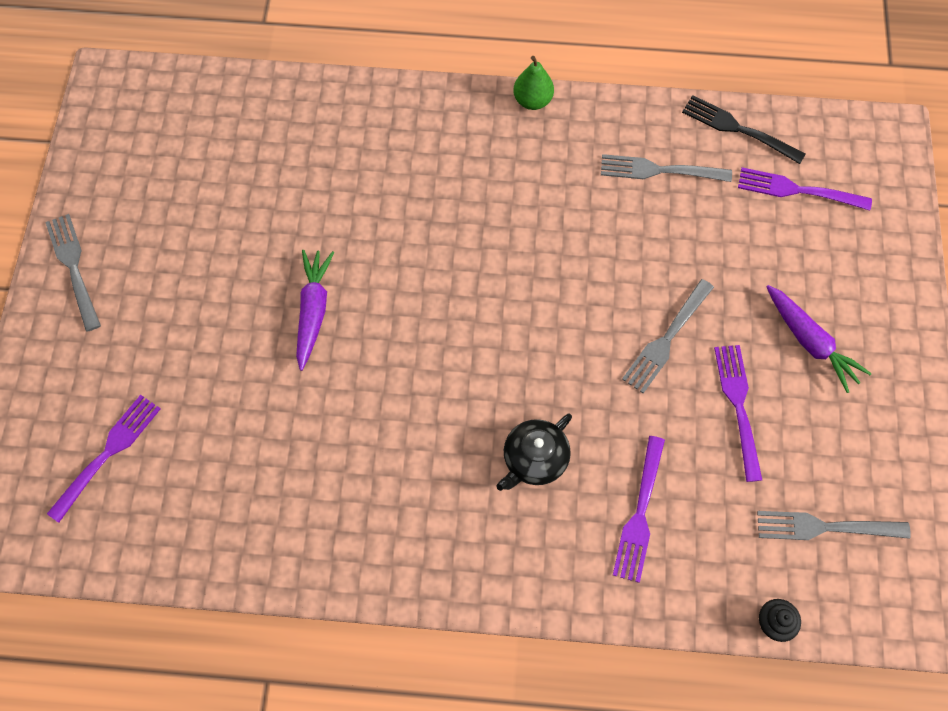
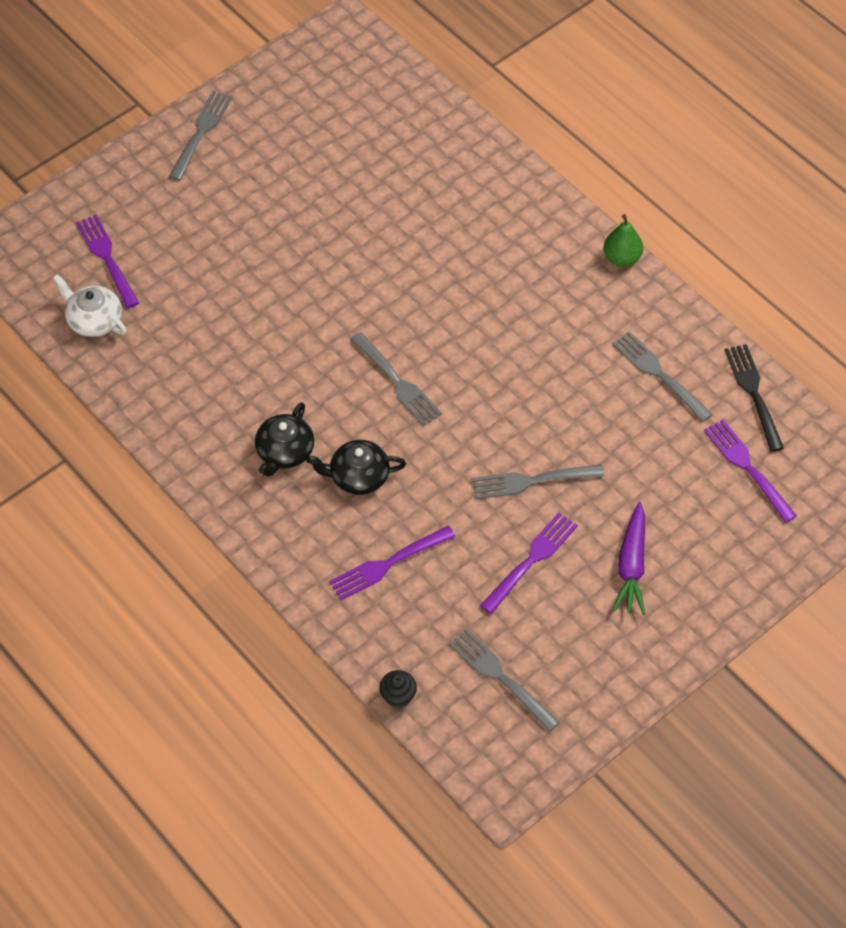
camera: 45 degrees right, 10 degrees down
purple fork [47,395,161,522] -> purple fork turned 105 degrees counterclockwise [76,215,139,308]
purple carrot [296,250,335,371] -> none
none -> white teapot [53,274,127,337]
none -> black teapot [255,402,314,477]
none -> grey fork [350,332,442,426]

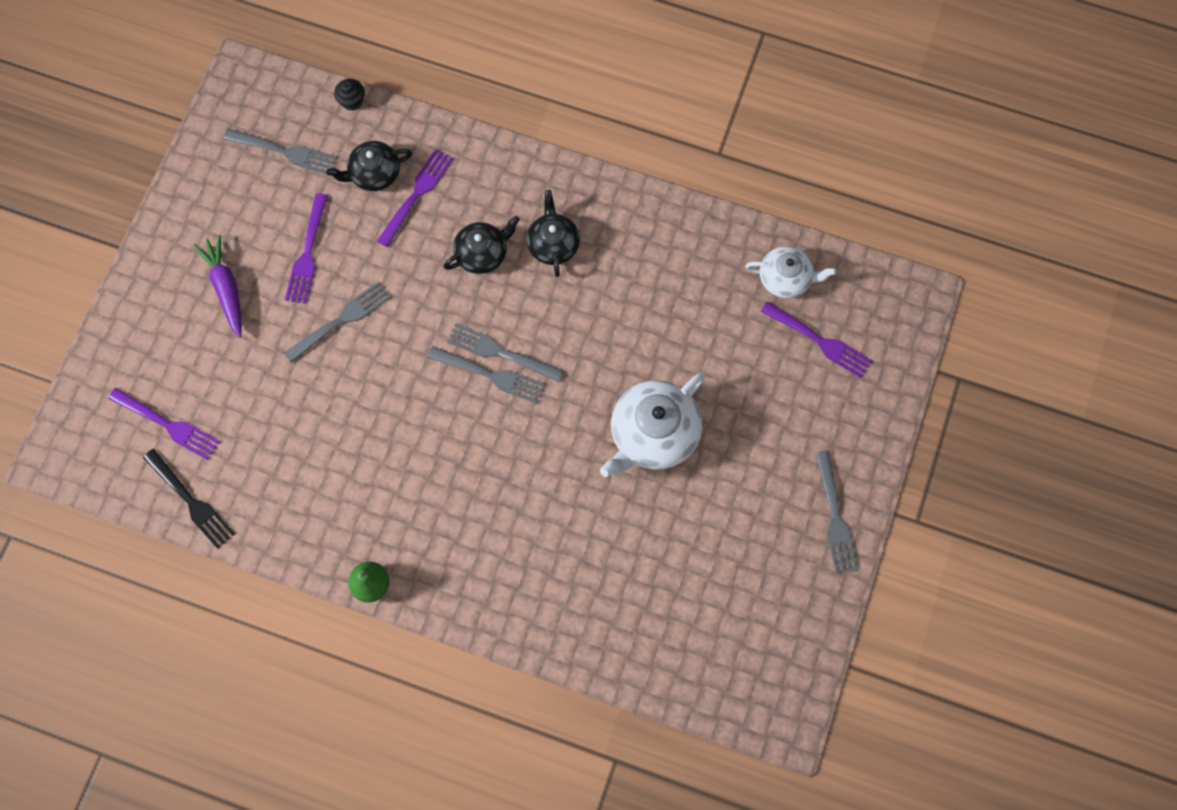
camera: 150 degrees right, 15 degrees up
grey fork [612,331,713,422] -> grey fork moved to [427,346,545,404]
none -> black teapot [326,141,412,191]
none -> white teapot [600,373,705,477]

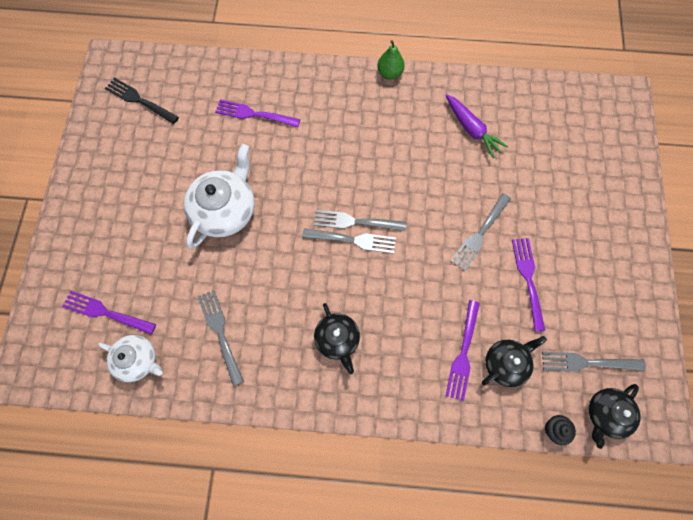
camera: 165 degrees right, 0 degrees up
purple fork [108,388,220,460] -> purple fork moved to [215,99,300,127]
black fork [143,449,235,549] -> black fork moved to [105,78,179,124]
purple carrot [194,235,242,338] -> purple carrot moved to [446,94,508,158]
black teapot [444,216,520,274] -> black teapot moved to [589,384,640,449]
white teapot [745,246,837,298] -> white teapot turned 150 degrees counterclockwise [98,335,162,382]
grey fork [815,450,858,574] -> grey fork moved to [198,290,244,386]

